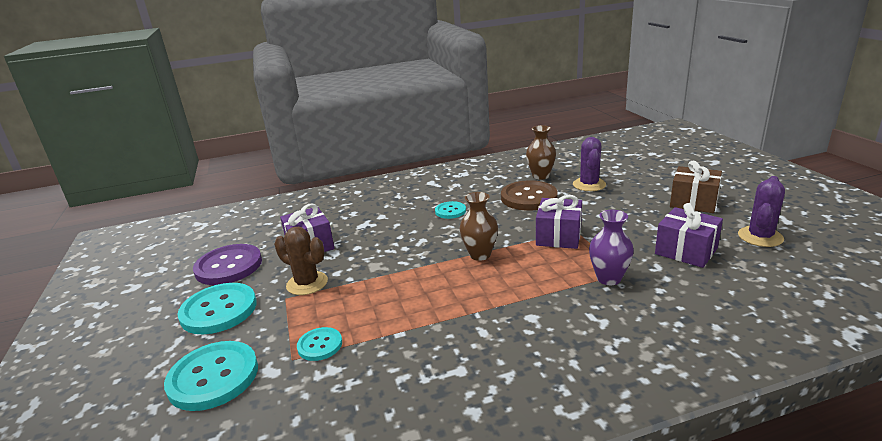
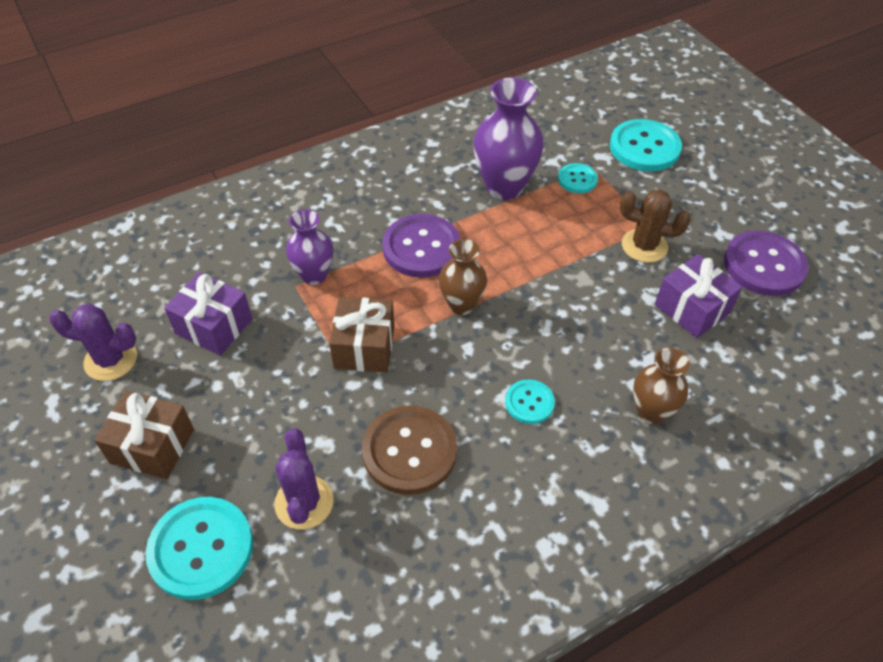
camera: 165 degrees right, 25 degrees up
turquoise button [177,283,257,334] -> turquoise button moved to [146,497,253,600]
brown vase [526,125,556,180] -> brown vase moved to [633,348,690,424]
purple gift [536,195,582,249] -> brown gift [329,297,395,373]
purple cactus [738,176,785,247] -> purple cactus turned 75 degrees clockwise [49,304,137,381]
none -> purple button [382,214,461,278]
none -> purple vase [474,77,544,200]

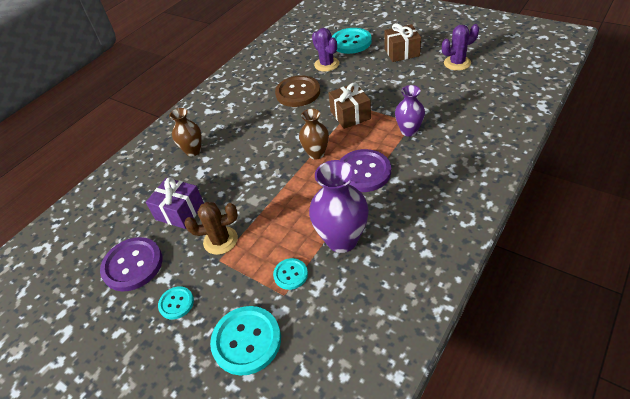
camera: 160 degrees right, 5 degrees down
purple gift [164,272,252,356] -> none
turquoise button [505,379,555,424] -> turquoise button moved to [158,286,194,319]

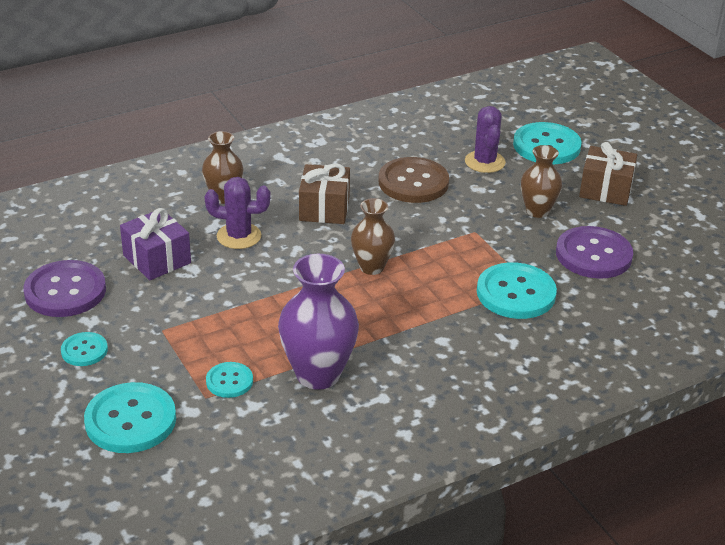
camera: 20 degrees right, 10 degrees down
brown cactus [185,202,238,255] -> none
brown gift [329,83,371,129] -> brown gift moved to [299,163,350,224]
purple button [340,149,391,192] -> purple button moved to [556,226,633,279]
purple vase [395,85,425,137] -> turquoise button [477,262,557,319]
purple cactus [442,24,479,71] -> purple cactus moved to [205,177,270,249]
none -> brown vase [521,145,562,218]

